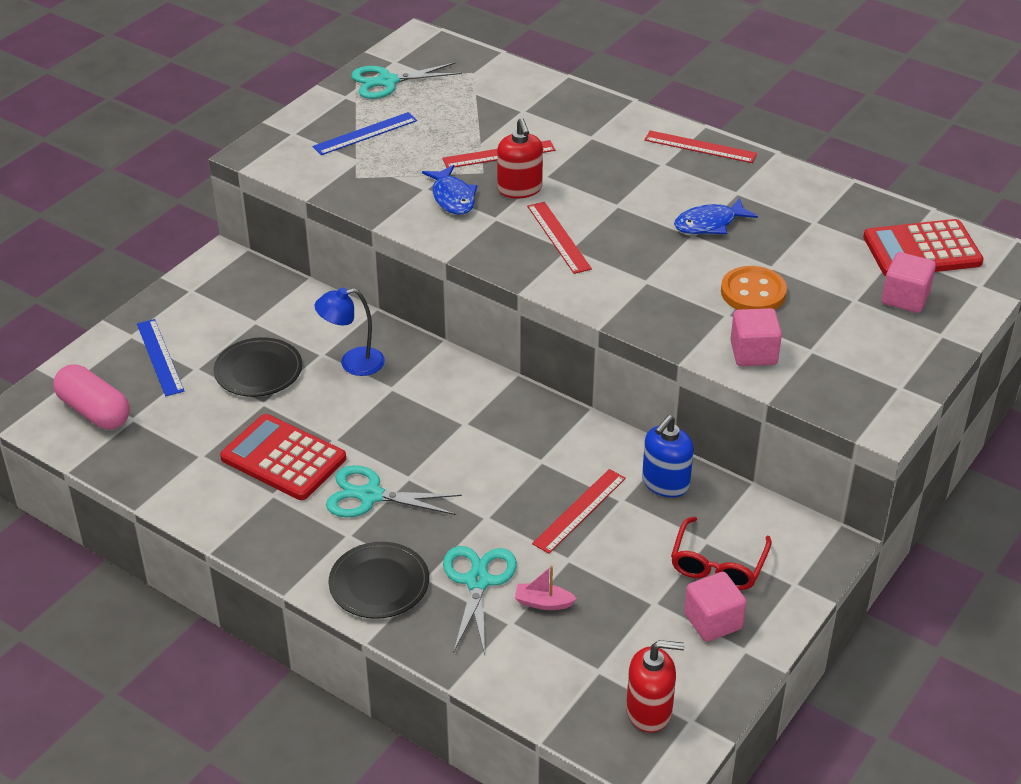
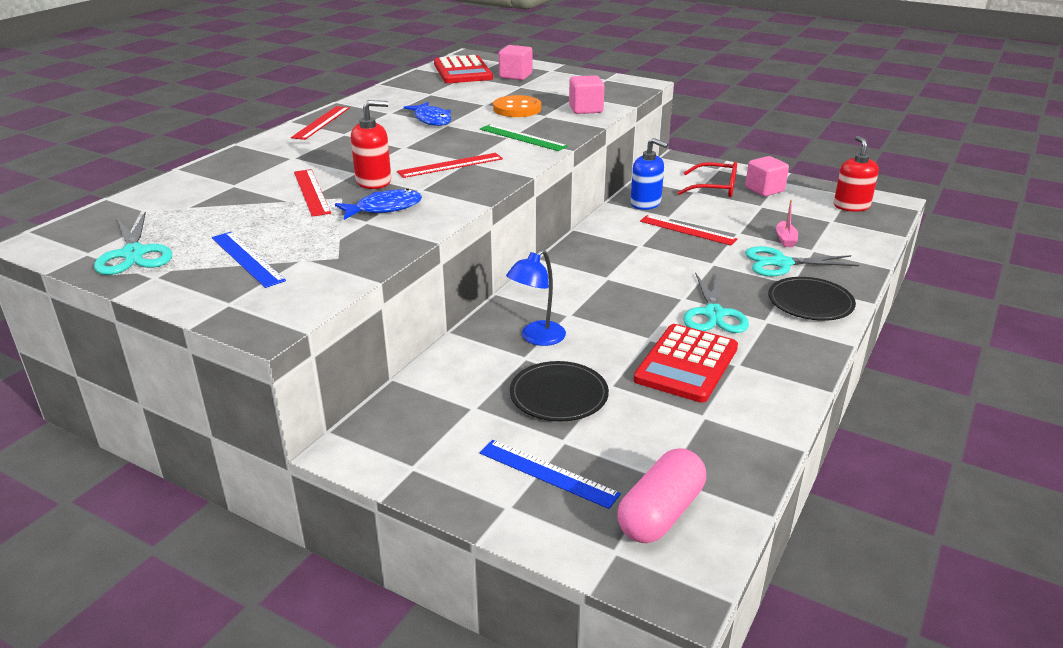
camera: 95 degrees left, 10 degrees down
blue ruler [137,319,184,396] -> blue ruler turned 60 degrees clockwise [480,440,621,509]
blue lamp [315,288,385,376] -> blue lamp turned 60 degrees clockwise [506,249,566,346]
none -> green ruler [480,124,568,151]

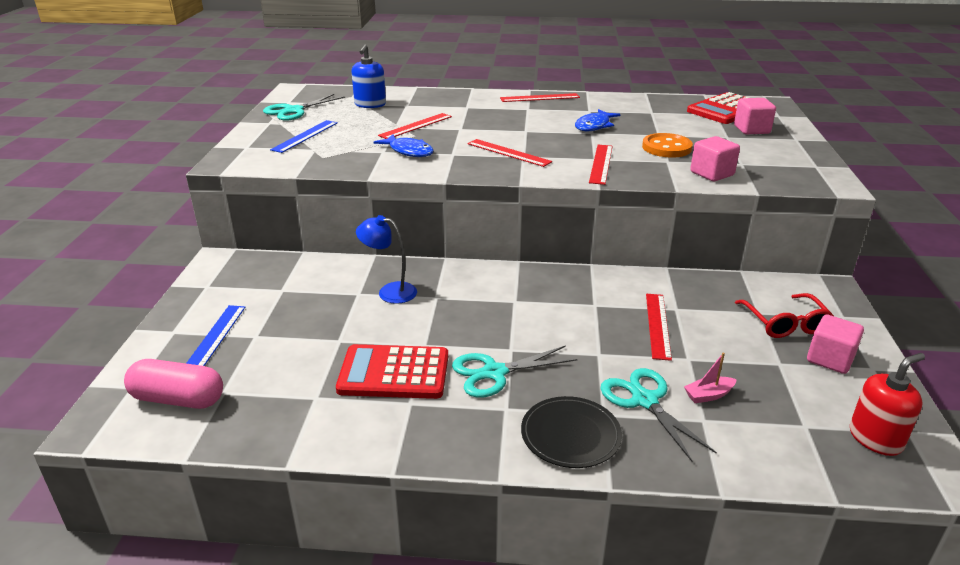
camera: 65 degrees right, 0 degrees up
red soap dispenser [351,100,391,189] -> none
green ruler [480,124,568,151] -> red ruler [589,145,613,185]
black plate [510,361,609,421] -> none
blue soap dispenser [631,138,668,210] -> blue soap dispenser moved to [351,44,386,108]

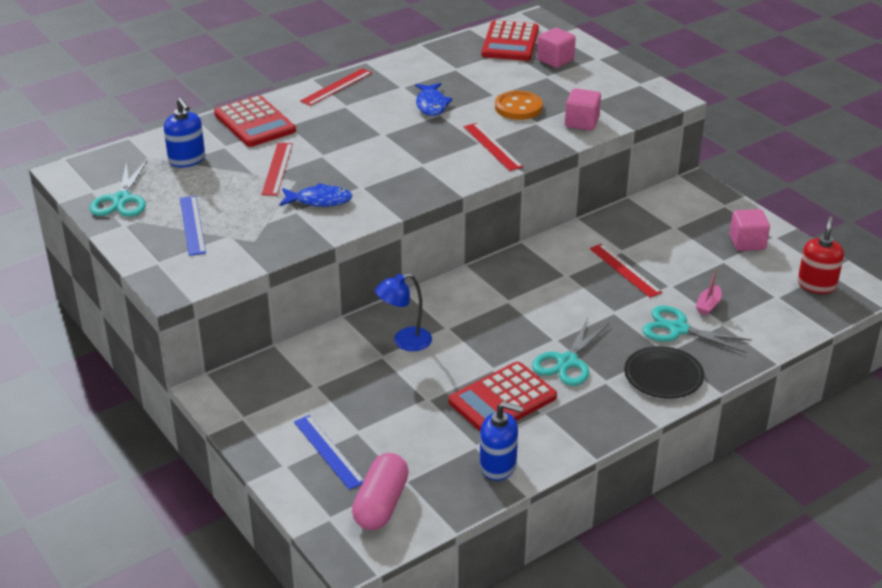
camera: 40 degrees left, 5 degrees up
pink capsule [124,359,223,409] -> pink capsule turned 45 degrees counterclockwise [352,453,409,530]
red ruler [468,139,552,167] -> none
red glasses [735,293,834,338] -> none
none -> red calculator [214,95,296,147]
none -> blue soap dispenser [480,402,523,481]

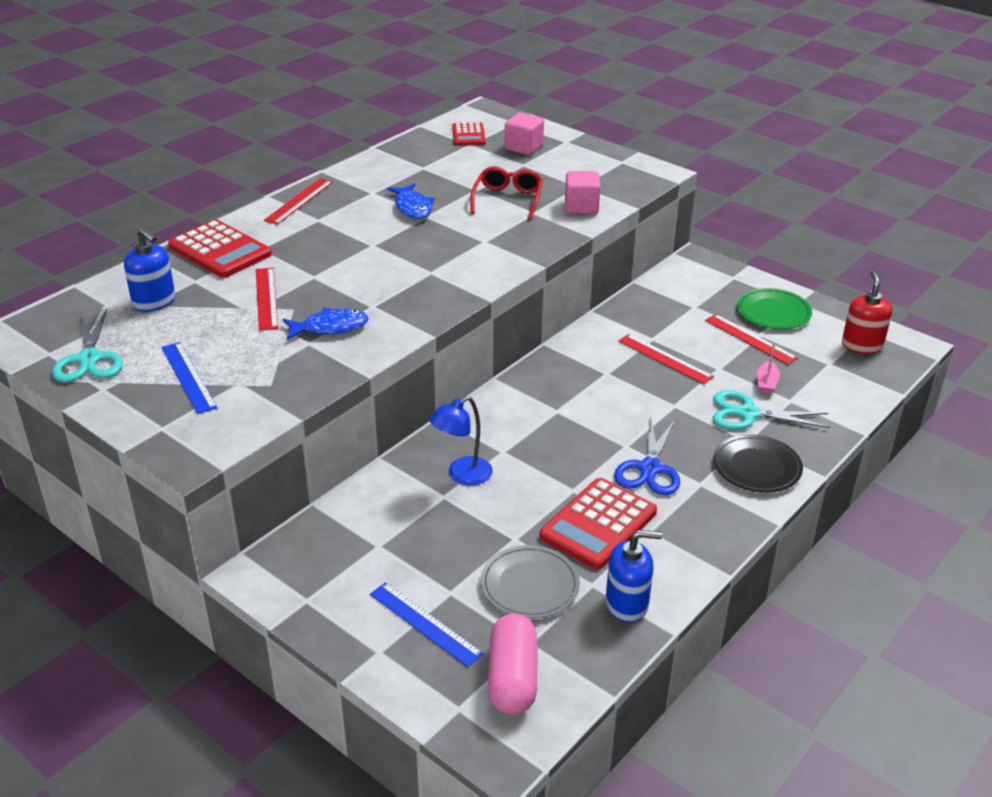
camera: 15 degrees left, 0 degrees up
red ruler [464,123,523,171] -> red ruler moved to [705,314,798,365]
red calculator [481,20,539,61] -> red calculator [452,122,486,146], size x0.59
orange button [495,91,543,120] -> red glasses [470,166,543,220]
turquoise scissors [532,318,609,386] -> blue scissors [614,416,680,495]
pink cube [730,209,770,251] -> green plate [737,288,812,329]
none -> grey plate [481,545,580,619]

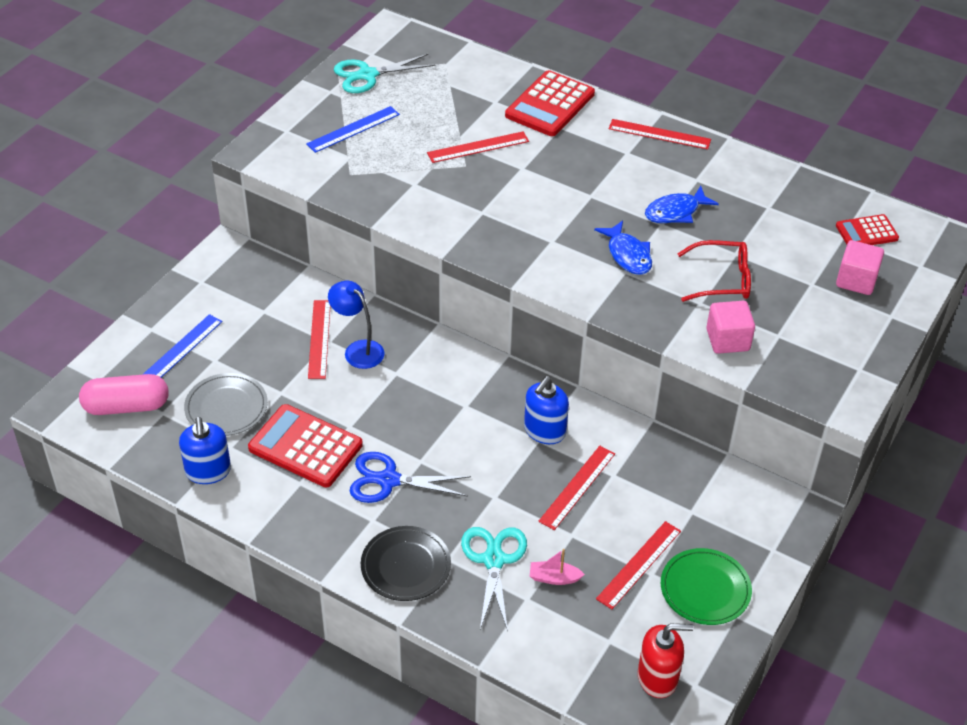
camera: 80 degrees right, 10 degrees up
blue soap dispenser [124,228,175,312] -> blue soap dispenser moved to [524,376,569,444]
blue fish [283,308,369,340] -> blue fish moved to [594,220,652,275]
none -> red ruler [308,300,330,379]

